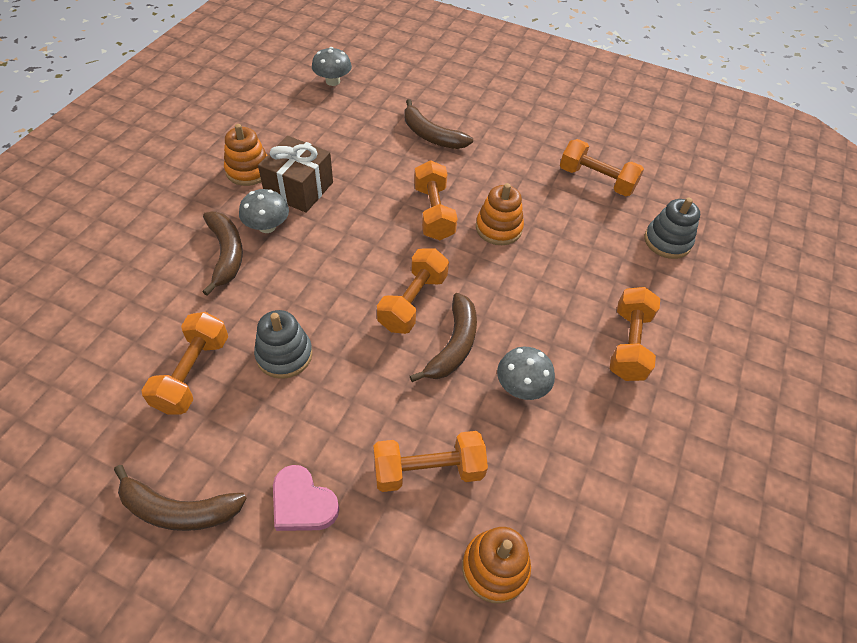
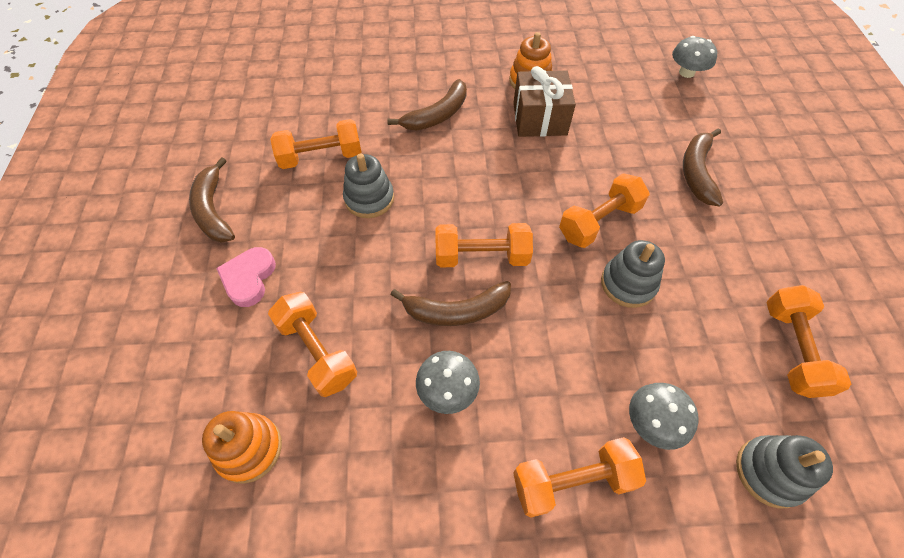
camera: 65 degrees right, 5 degrees up
grey mushroom [239,189,289,233] -> grey mushroom moved to [629,383,699,450]
orange stacking toy [476,183,524,245] -> grey stacking toy [601,240,665,308]

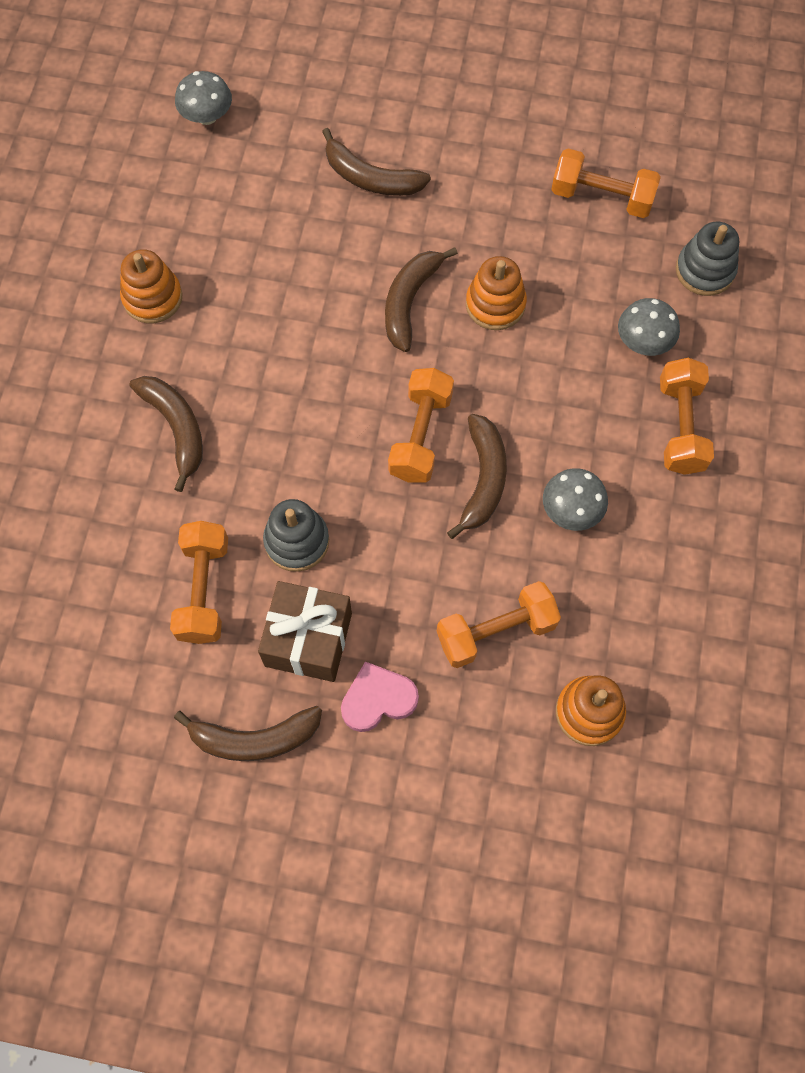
camera: 75 degrees left, 10 degrees up
pink heart [216,247,276,307] -> pink heart turned 135 degrees clockwise [341,661,419,732]
brown gift [513,66,576,137] -> brown gift moved to [258,581,352,682]
orange dumbbell [559,173,650,248] -> brown banana [385,247,458,352]
grey stacking toy [601,240,665,308] -> orange stacking toy [466,256,527,330]

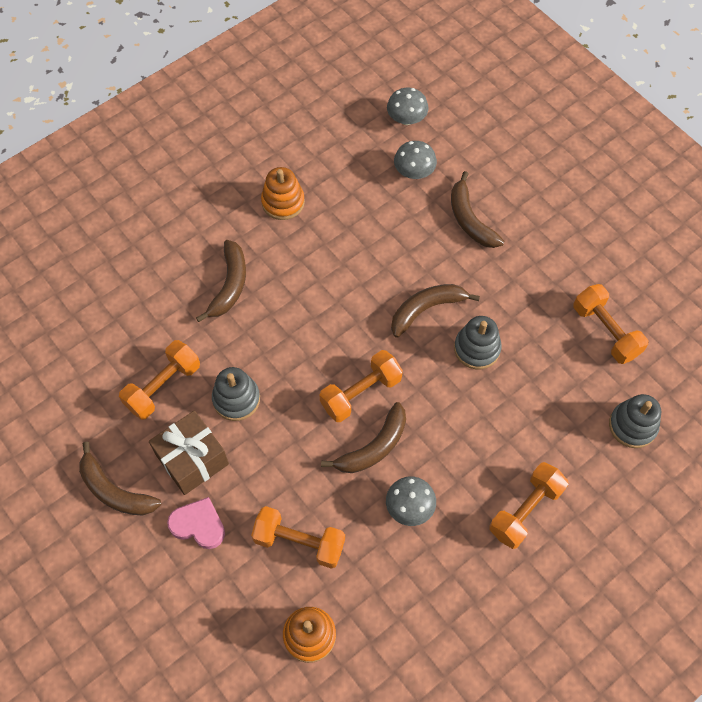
camera: 40 degrees right, 5 degrees down
orange stacking toy [466,256,527,330] -> grey stacking toy [454,316,502,369]
grey mushroom [618,298,680,356] -> grey mushroom moved to [394,141,437,179]

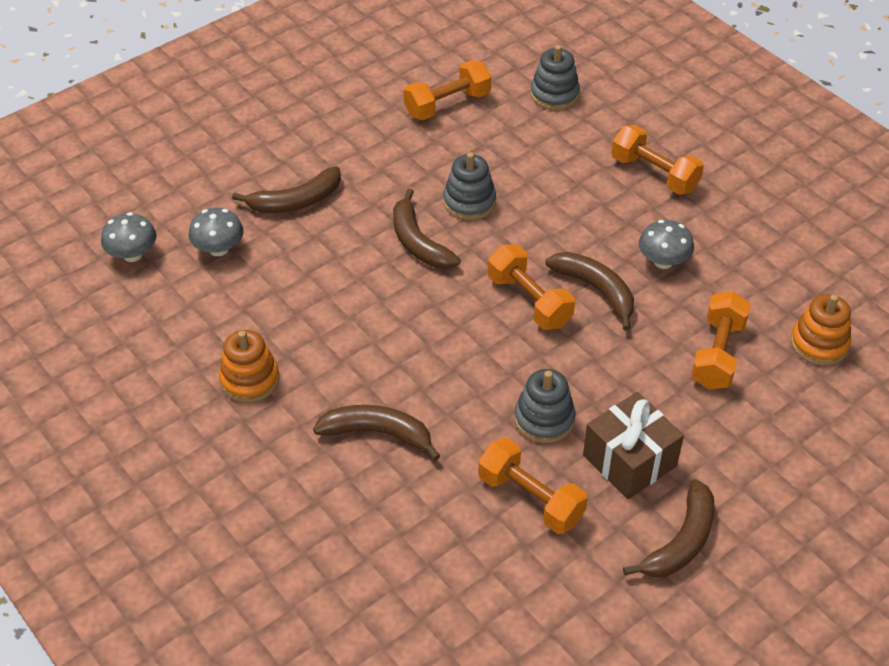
camera: 90 degrees left, 15 degrees down
pink heart [167,497,225,549] -> none

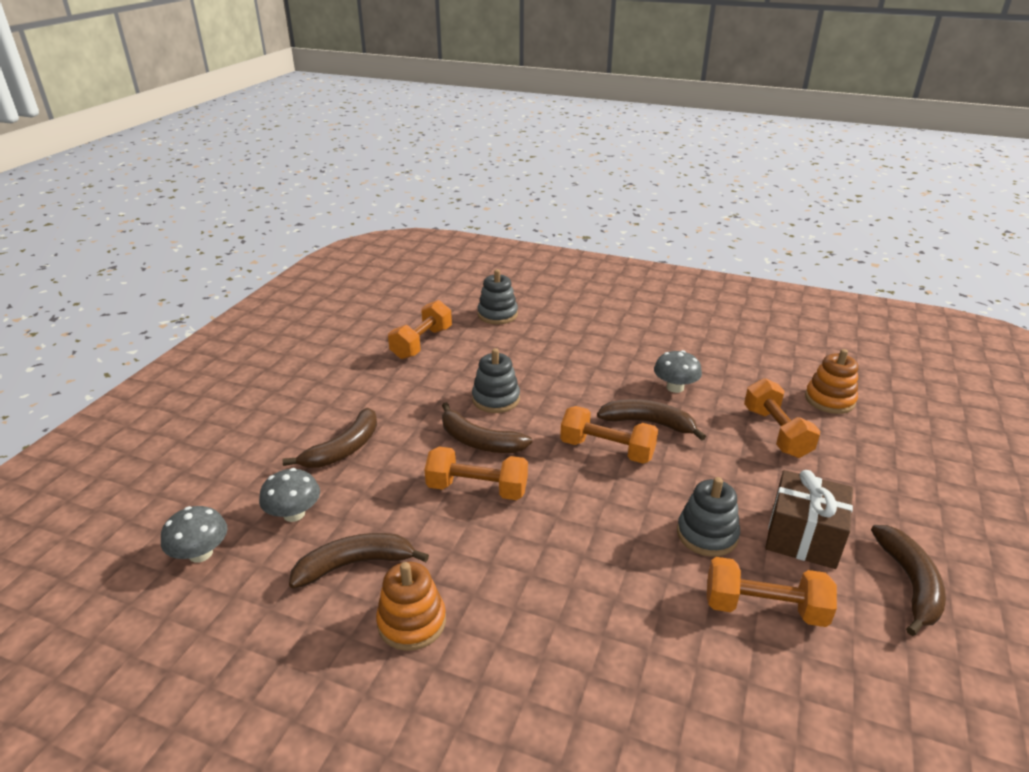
camera: 30 degrees left, 15 degrees down
brown banana [313,405,441,461] -> brown banana moved to [289,533,429,589]
orange dumbbell [611,125,704,195] -> orange dumbbell moved to [425,446,528,500]

